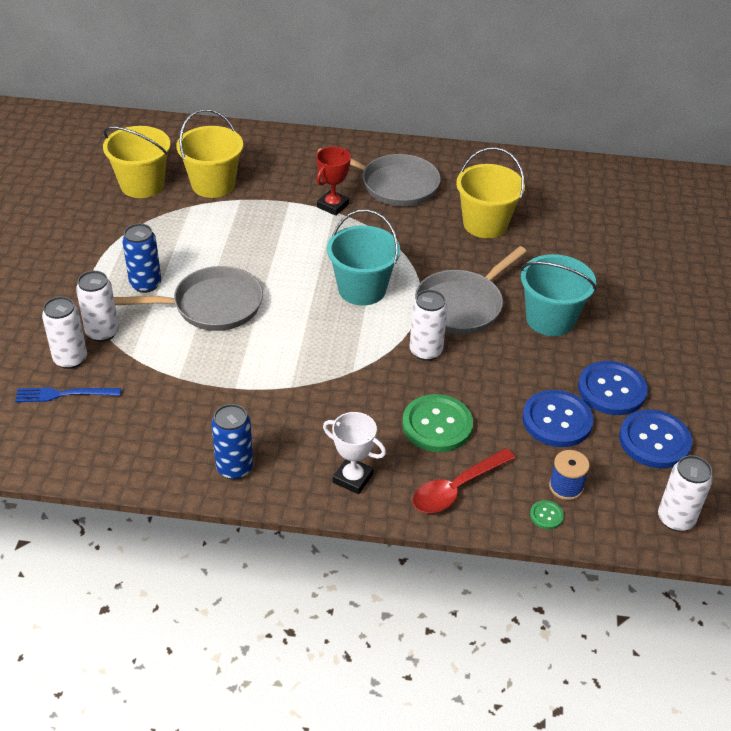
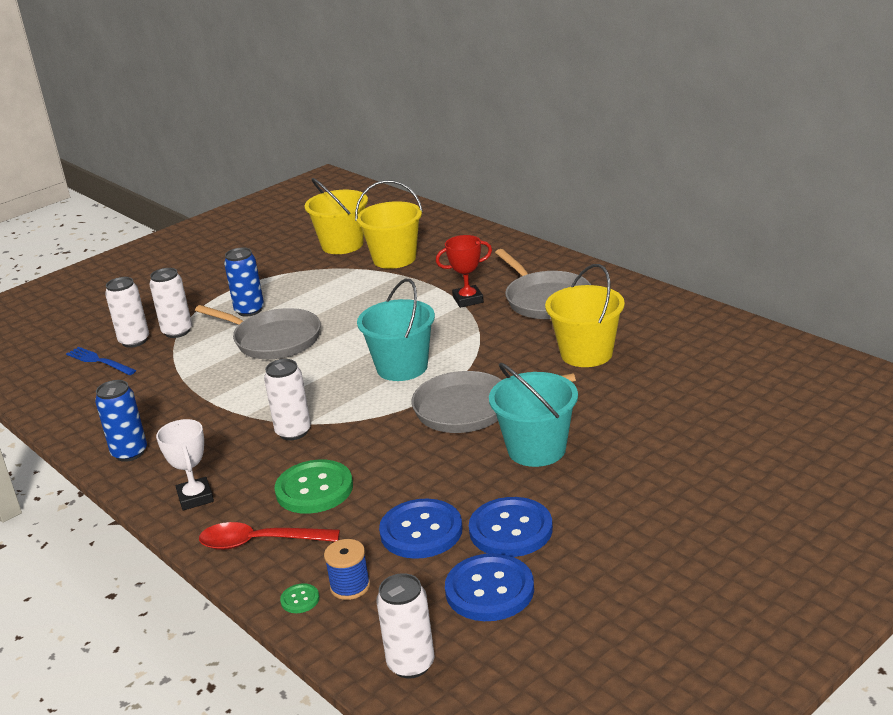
camera: 45 degrees right, 15 degrees down
white can [410,290,448,361] -> white can moved to [264,359,311,441]

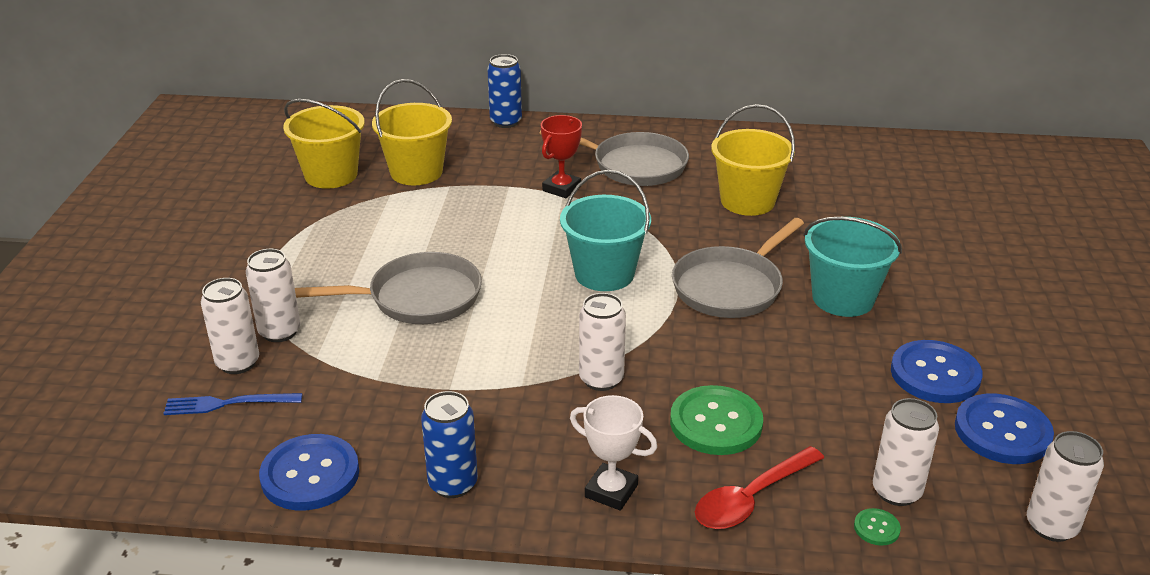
camera: 45 degrees left, 5 degrees up
blue can [224,247,264,317] -> blue can moved to [487,54,522,128]
blue spool [324,539,370,600] -> white can [873,398,939,506]
blue button [379,498,462,559] -> blue button moved to [259,434,359,510]

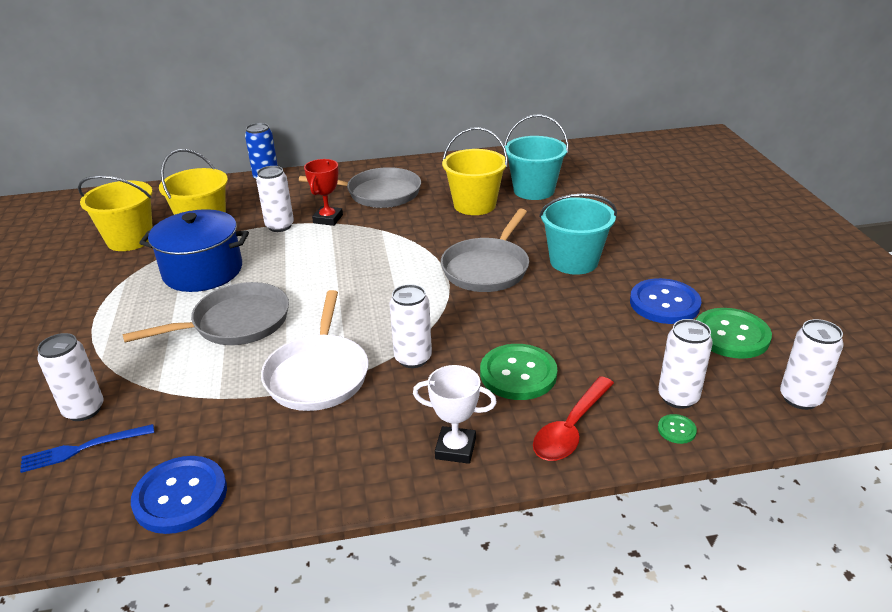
camera: 15 degrees left, 0 degrees up
white can [246,249,300,342] -> white can moved to [256,166,294,232]
blue can [421,391,478,498] -> none
turquoise bucket [560,170,651,291] -> turquoise bucket moved to [504,114,569,200]
blue button [955,393,1054,464] -> green button [696,308,772,359]
none -> blue pot [139,209,249,292]
none -> white pan [261,290,368,411]

